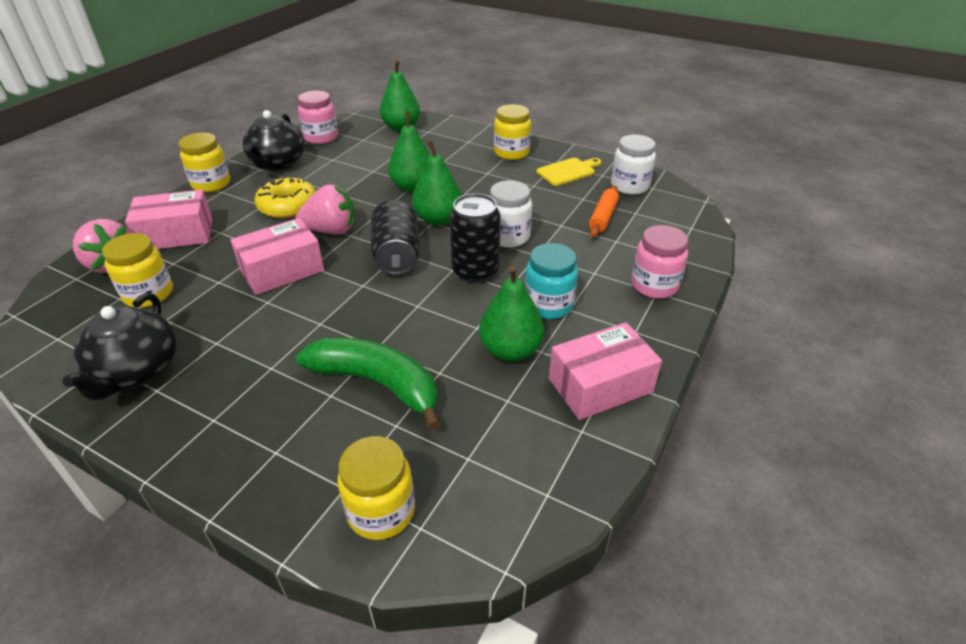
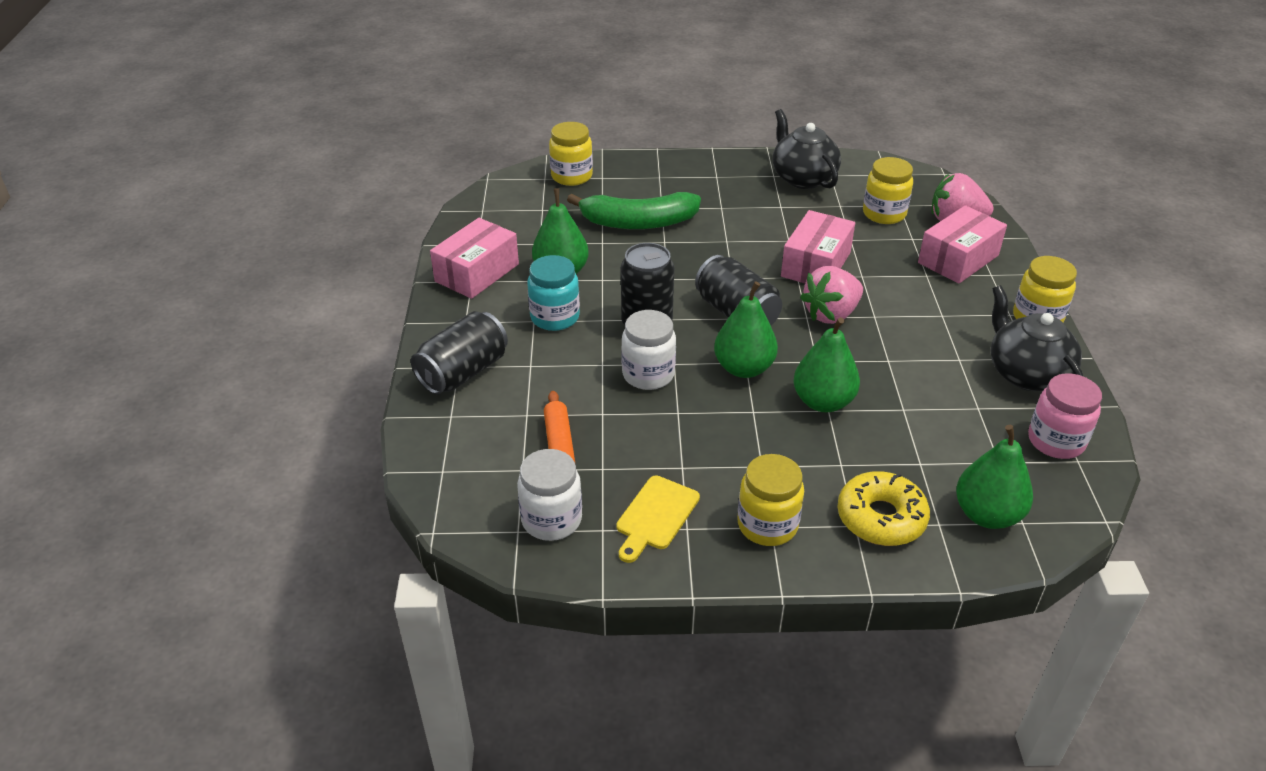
camera: 150 degrees right, 0 degrees up
yellow donut [254,176,316,219] -> yellow donut moved to [838,471,930,546]
pink jar [631,225,688,299] -> black can [411,311,508,395]

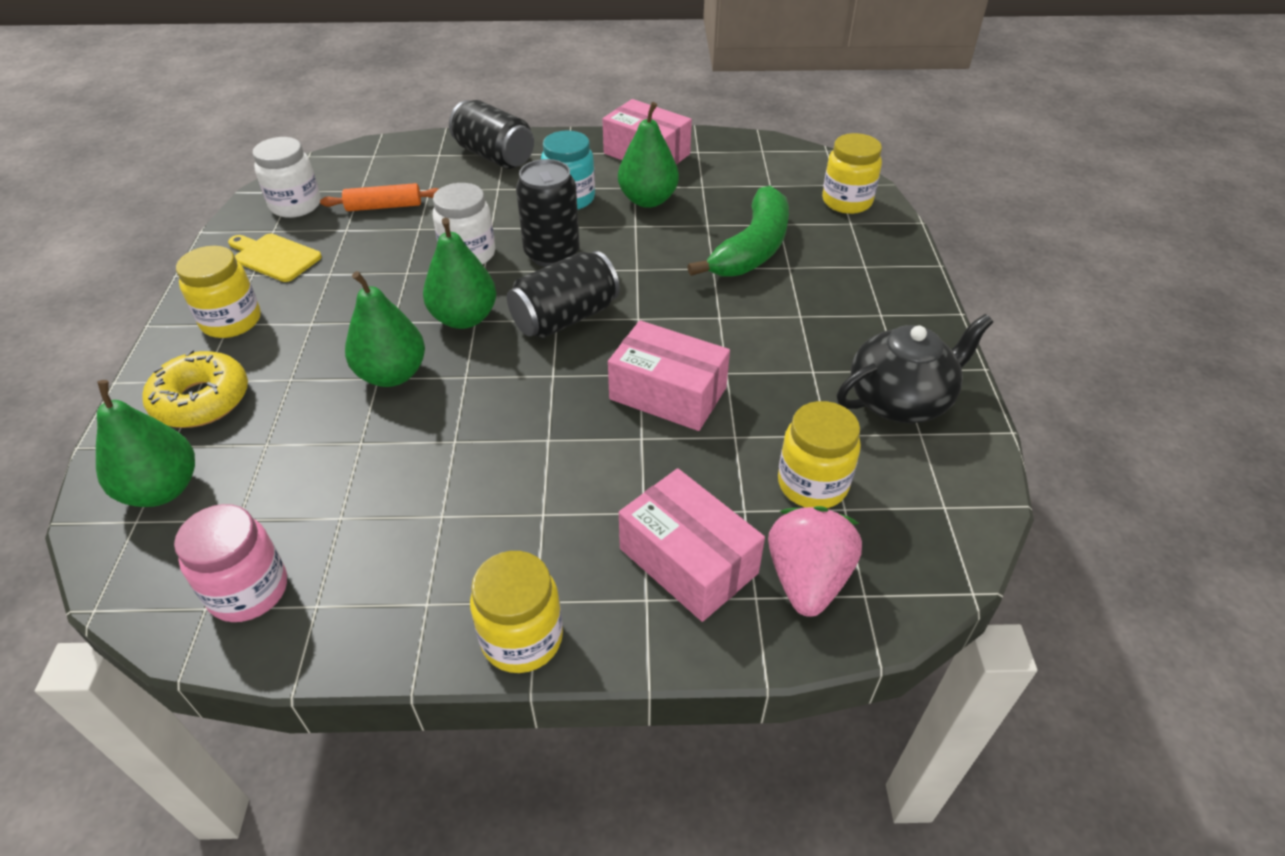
camera: 90 degrees right, 5 degrees up
green banana [567,192,701,229] -> green banana turned 150 degrees counterclockwise [687,186,789,277]
pink strawberry [800,266,863,324] -> none
black teapot [990,285,1084,391] -> none

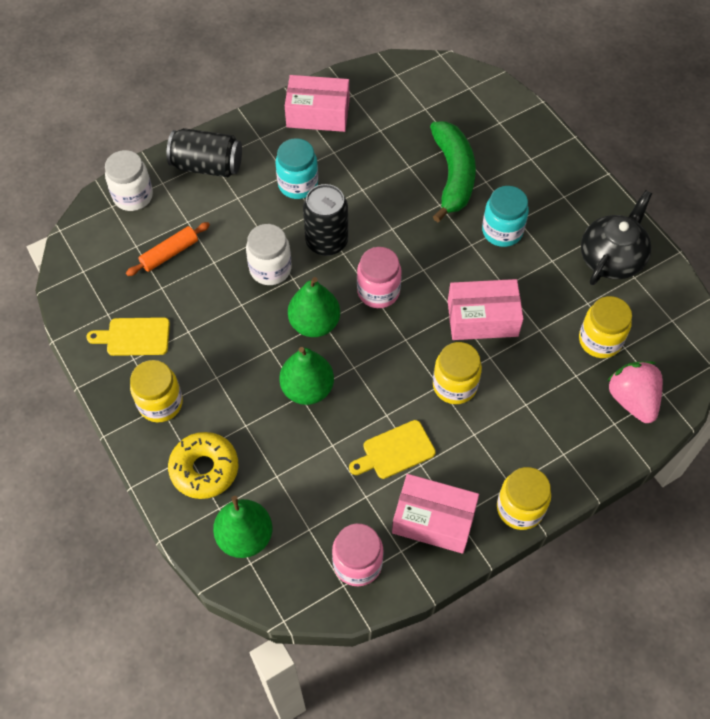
camera: 30 degrees left, 15 degrees up
white jar [253,137,321,218] -> white jar moved to [105,150,153,211]
black can [507,251,620,338] -> pink jar [357,247,402,308]
green pear [618,102,679,208] -> none
pink box [619,468,765,622] -> pink box moved to [392,474,479,554]
yellow jar [822,133,882,214] -> yellow jar moved to [433,342,482,404]
none -> yellow cutting board [349,420,436,479]
none -> turquoise jar [482,186,529,247]

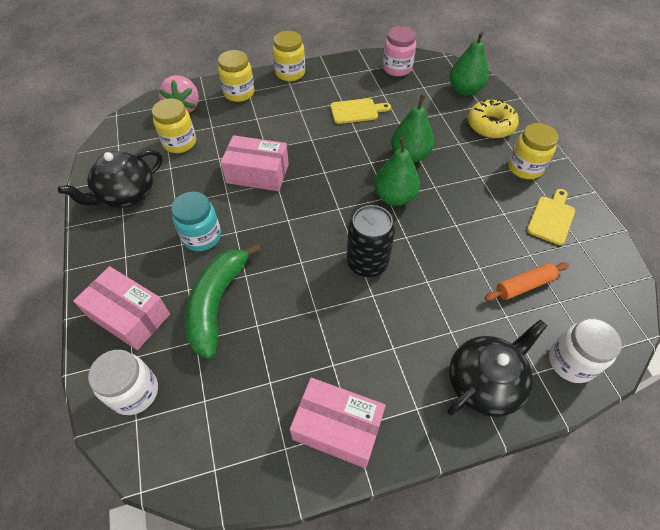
camera: 165 degrees left, 5 degrees down
yellow cutting board [86,317,170,356] -> yellow cutting board turned 75 degrees counterclockwise [527,189,575,245]
black can [167,128,242,177] -> black teapot [447,320,547,417]
white jar [246,224,291,285] -> white jar moved to [88,350,158,415]
turquoise jar [276,138,318,199] -> none
pink jar [357,247,402,308] -> none
pink box [392,474,479,554] -> pink box moved to [73,266,170,350]
yellow jar [433,342,482,404] -> yellow jar moved to [218,50,255,102]

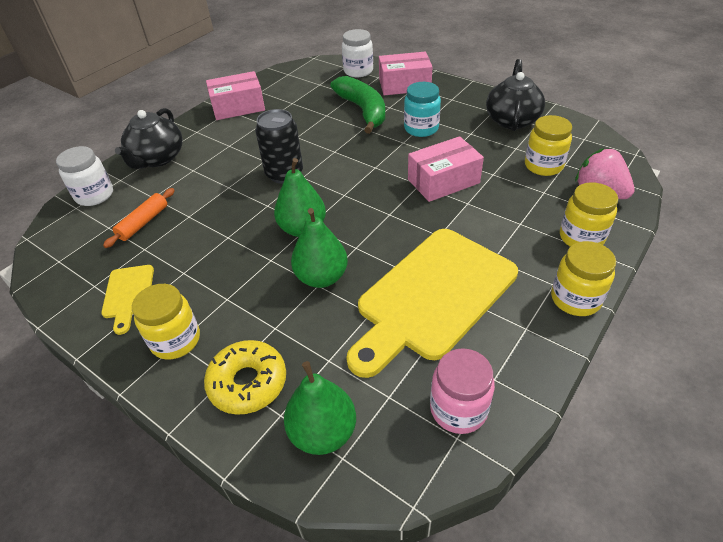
camera: 145 degrees right, 10 degrees down
yellow cutting board [330,98,391,124] -> yellow cutting board [346,229,518,378], size x2.26

